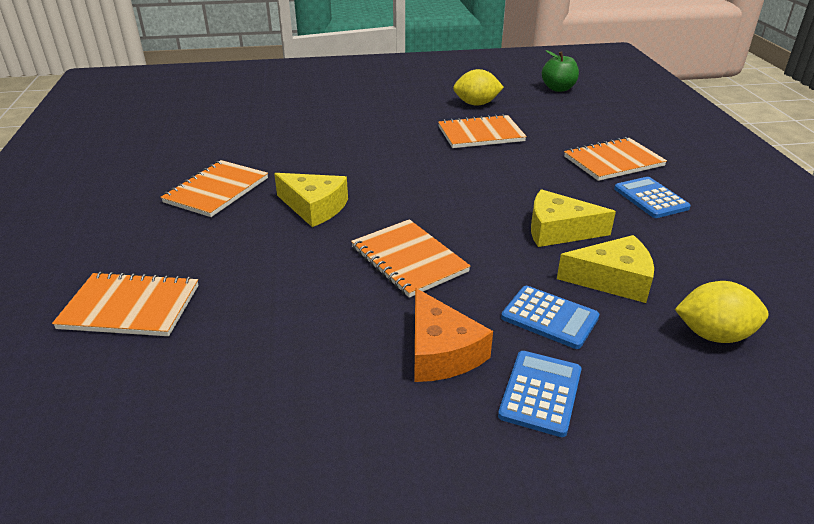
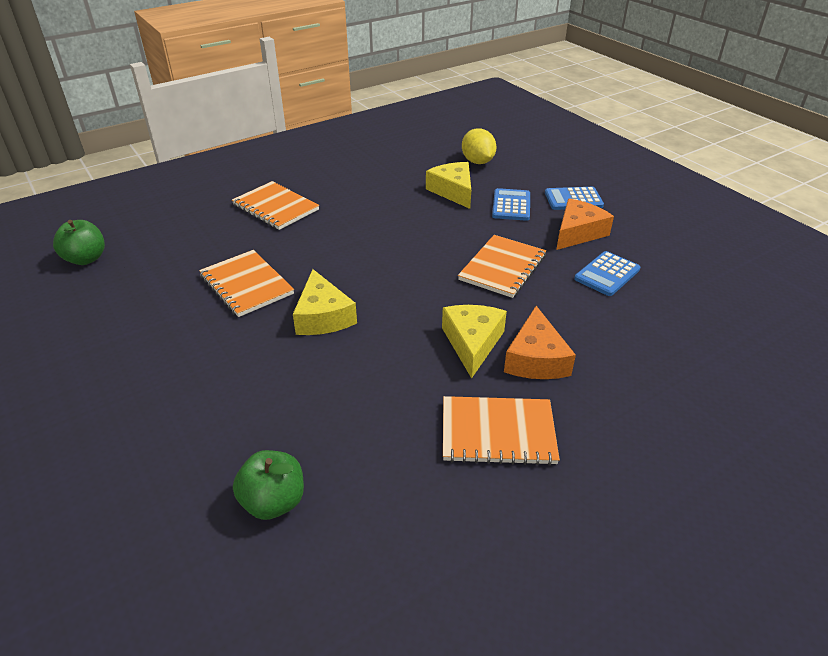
camera: 115 degrees left, 5 degrees up
orange notebook [52,272,198,336] -> none
yellow lemon [453,69,504,106] -> none
yellow cheese [531,189,616,247] -> yellow cheese moved to [293,269,357,335]
blue calculator [614,177,691,218] -> blue calculator moved to [574,251,640,296]
none -> green apple [233,450,304,520]
none -> orange cheese [504,306,576,379]

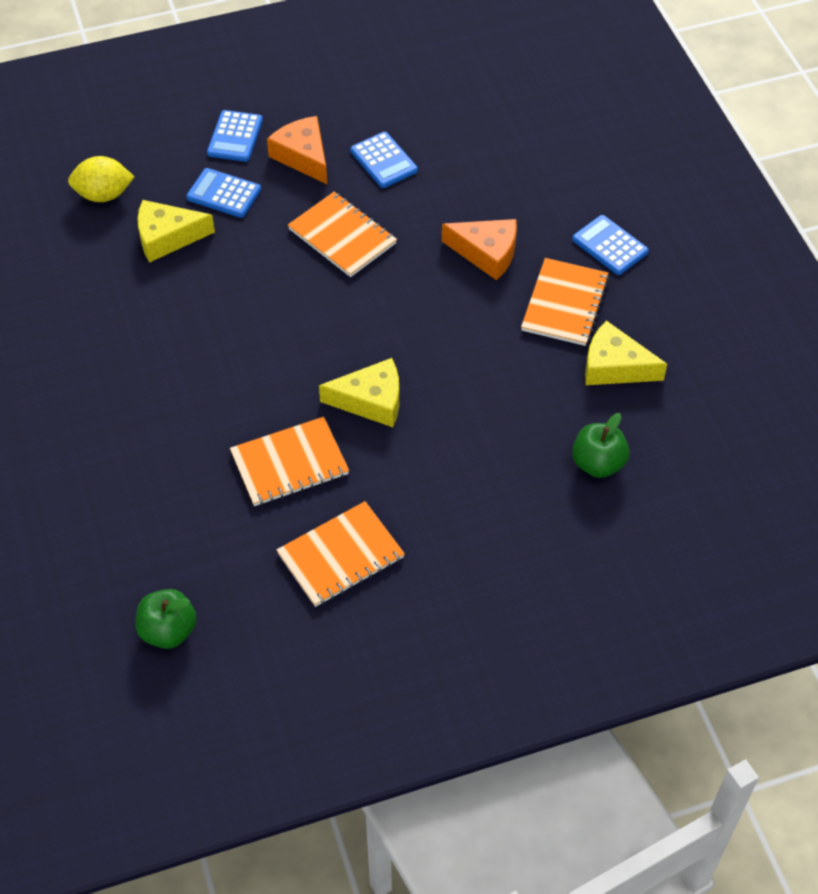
camera: 75 degrees left, 15 degrees up
orange notebook [232,181,319,230] -> orange notebook moved to [277,501,405,607]
yellow cheese [442,305,507,379] -> yellow cheese moved to [585,320,667,385]
none -> blue calculator [572,215,649,275]

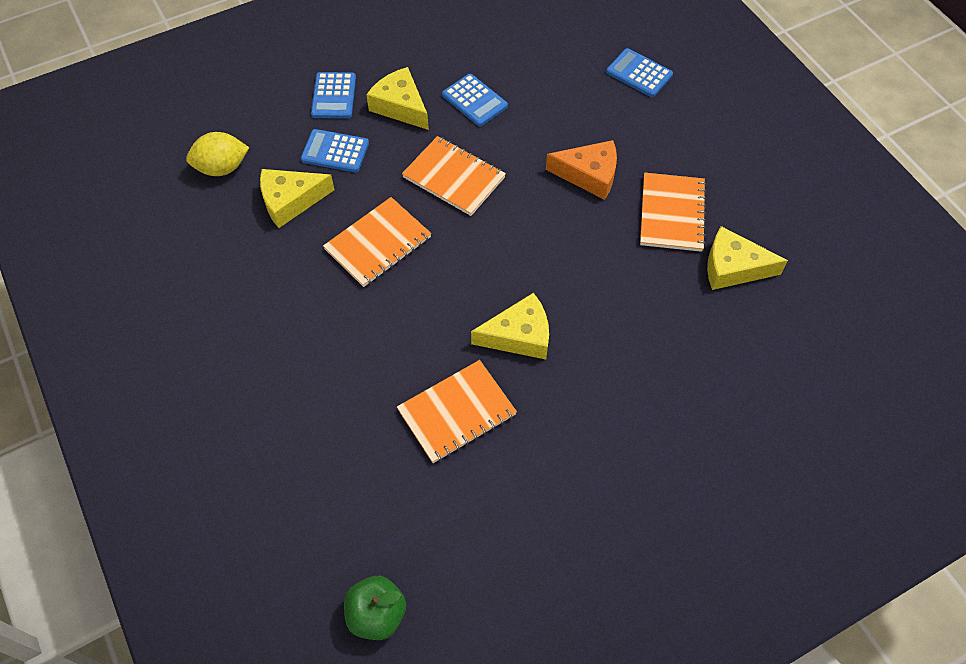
camera: 10 degrees left, 5 degrees up
orange cheese [267,116,327,184] -> yellow cheese [366,67,429,130]
orange notebook [277,501,405,607] -> orange notebook moved to [323,197,431,287]
blue calculator [572,215,649,275] -> blue calculator moved to [606,48,673,97]
green apple [572,413,630,478] -> none

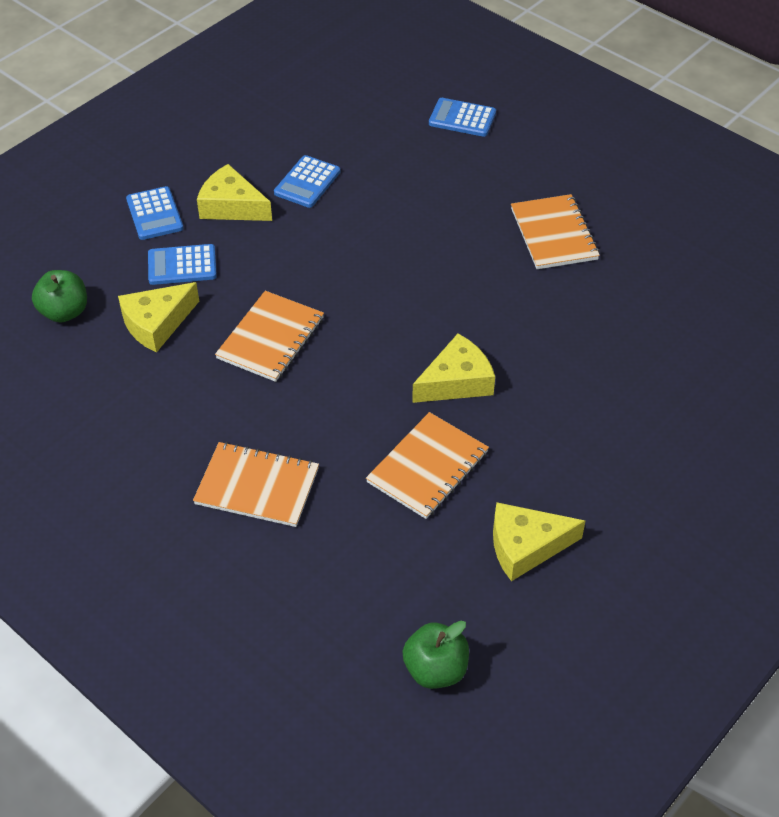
camera: 20 degrees left, 10 degrees down
yellow lemon [186,132,249,176] -> green apple [32,270,87,323]
orange notebook [402,136,506,216] -> orange notebook moved to [193,442,319,527]
blue calculator [442,74,508,126] -> blue calculator turned 90 degrees clockwise [274,155,340,208]
orange cheese [546,140,617,200] -> none
yellow cheese [707,226,788,290] -> yellow cheese moved to [493,502,585,581]

